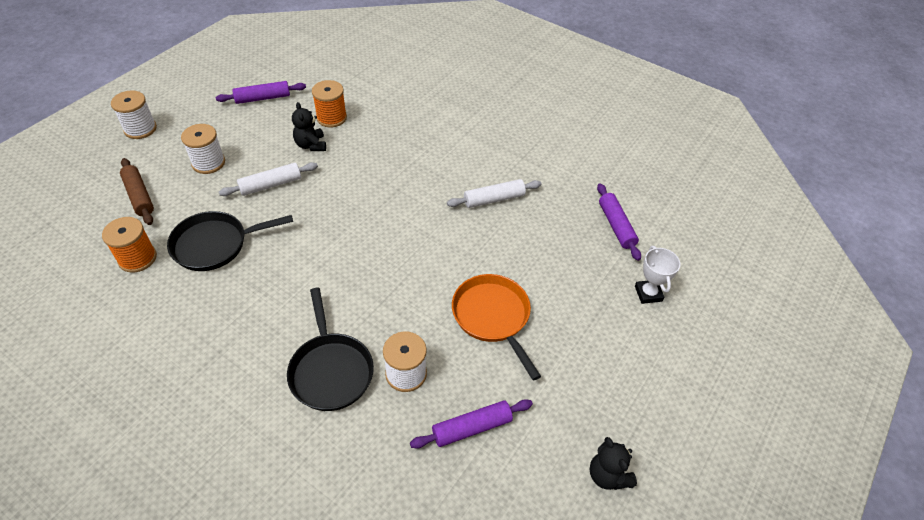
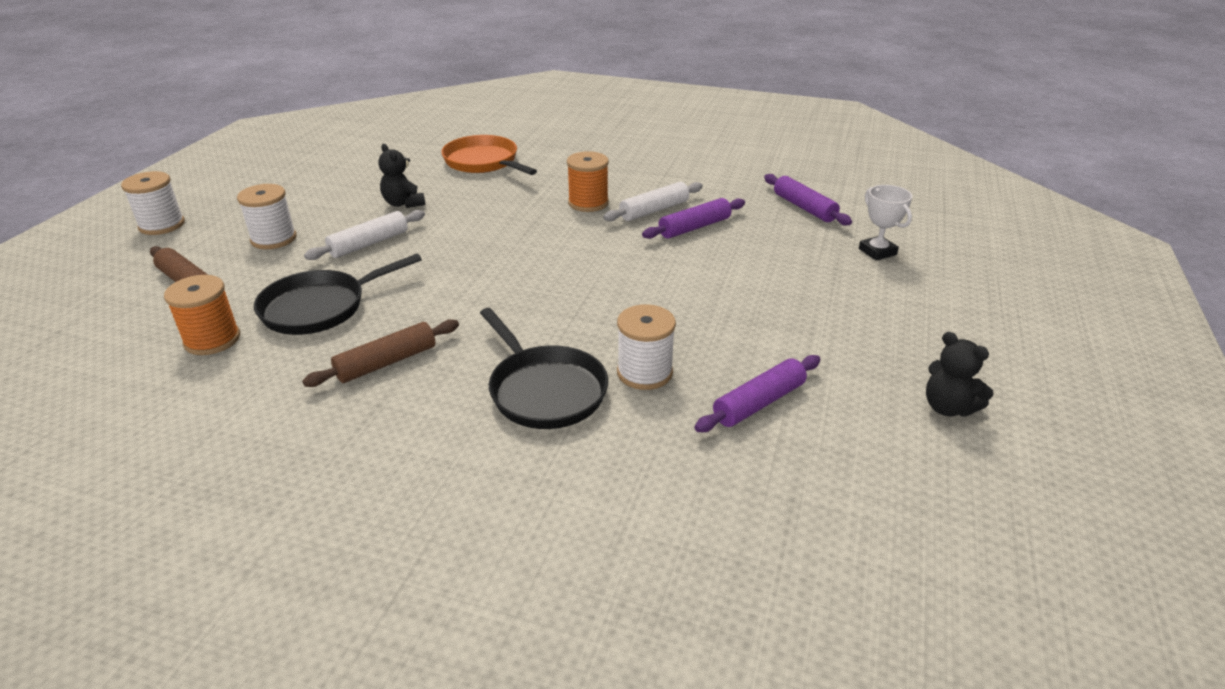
camera: 15 degrees left, 15 degrees down
purple rolling pin [216,81,306,104] -> purple rolling pin moved to [642,198,745,239]
orange spool [312,80,347,127] -> orange spool moved to [567,151,609,212]
orange pan [452,274,541,380] -> orange pan moved to [441,135,537,175]
none -> brown rolling pin [302,319,459,387]

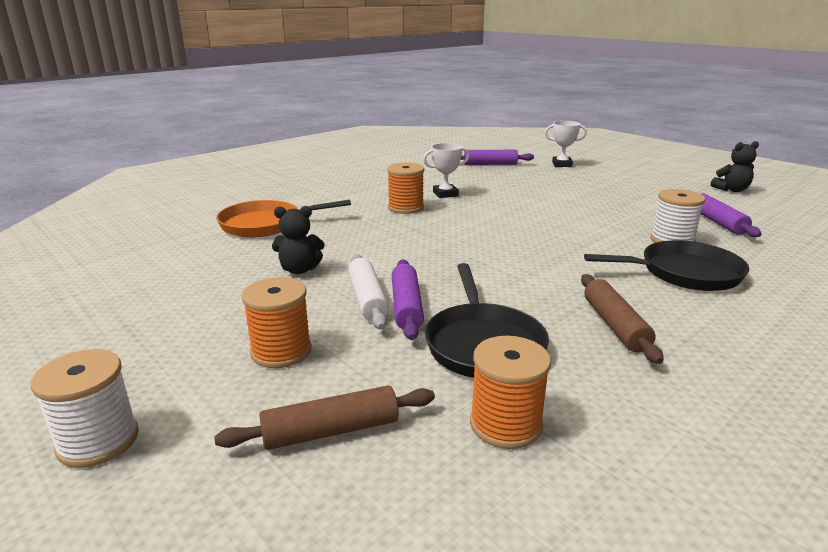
camera: 60 degrees left, 10 degrees down
white spool [237,184,297,249] -> orange spool [242,277,312,368]
white rolling pin [603,182,703,221] -> white trophy [423,143,470,198]
purple rolling pin [642,198,745,239] -> purple rolling pin moved to [392,259,424,340]

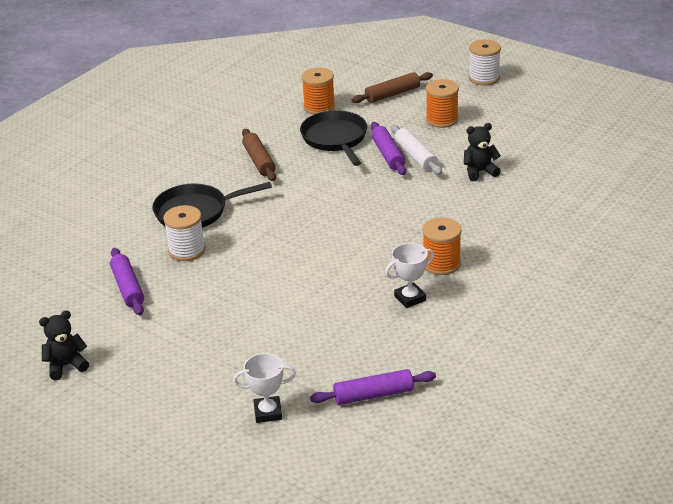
camera: 170 degrees right, 10 degrees up
orange pan [216,200,351,237] -> none

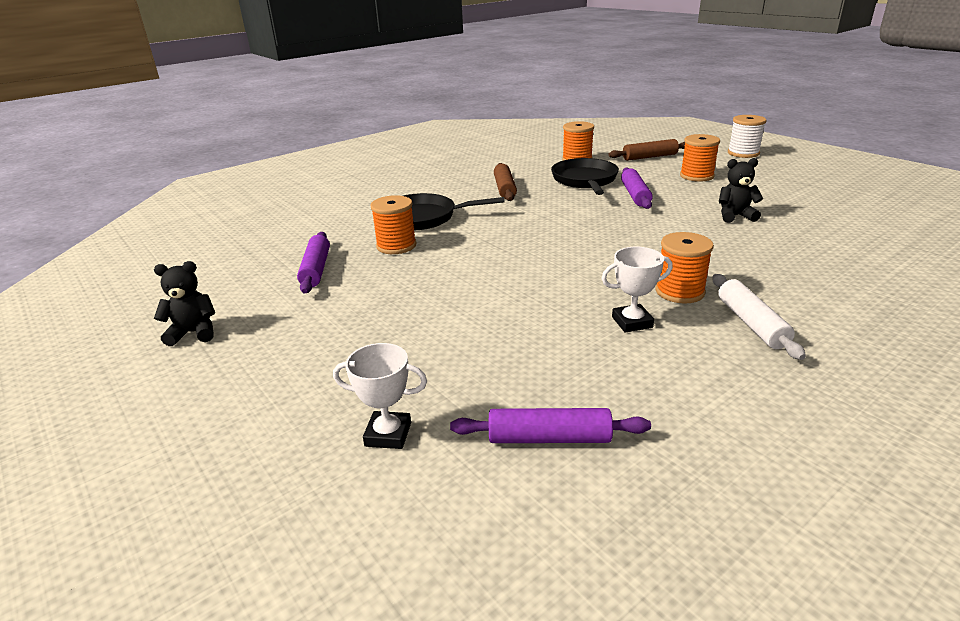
camera: 15 degrees right, 5 degrees down
white spool [163,205,206,261] -> orange spool [370,195,417,254]
white rolling pin [391,125,442,175] -> white rolling pin moved to [712,274,806,360]

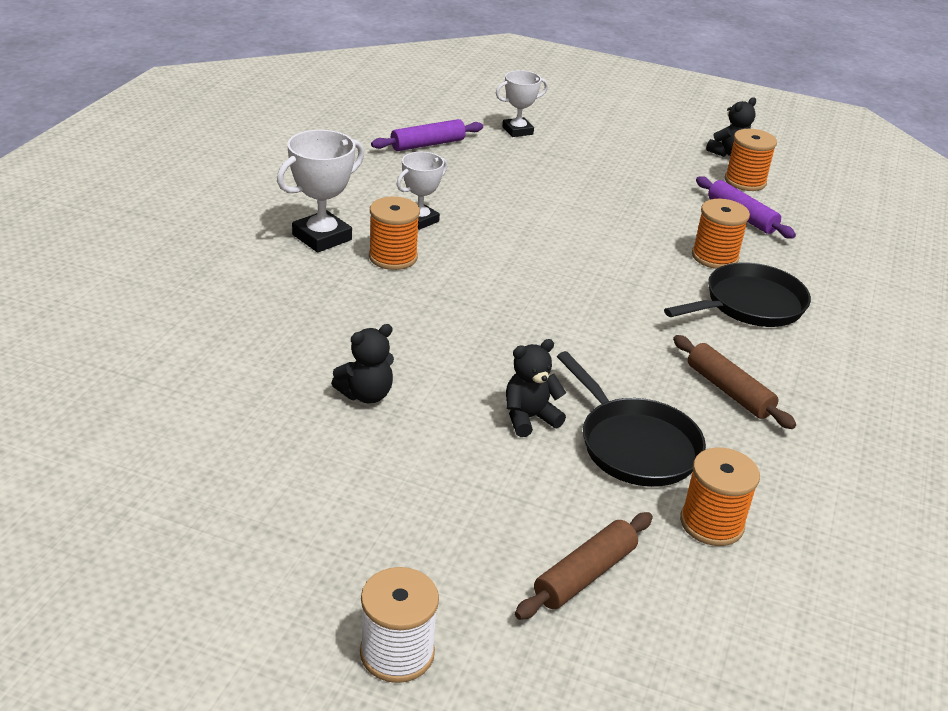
camera: 145 degrees right, 5 degrees up
purple rolling pin [621,167,653,209] -> black teddy bear [506,339,566,437]
orange spool [680,134,720,182] -> orange spool moved to [725,129,777,191]
white rolling pin [712,274,806,360] -> white trophy [277,130,364,253]

